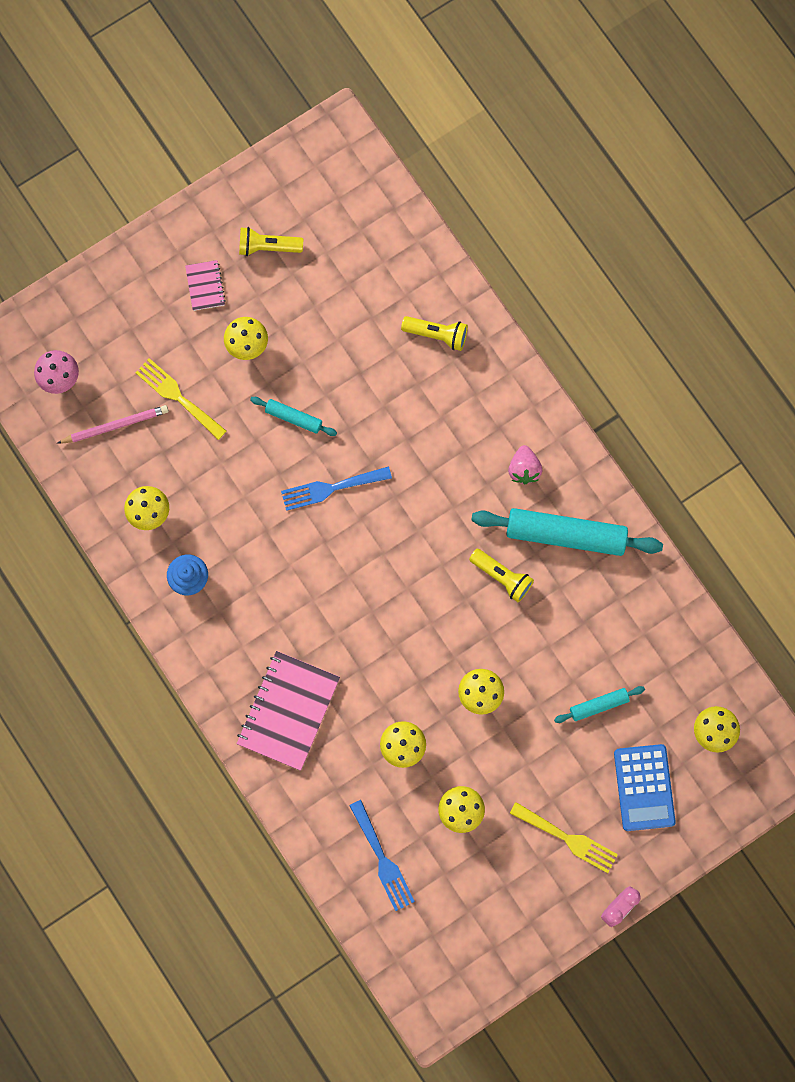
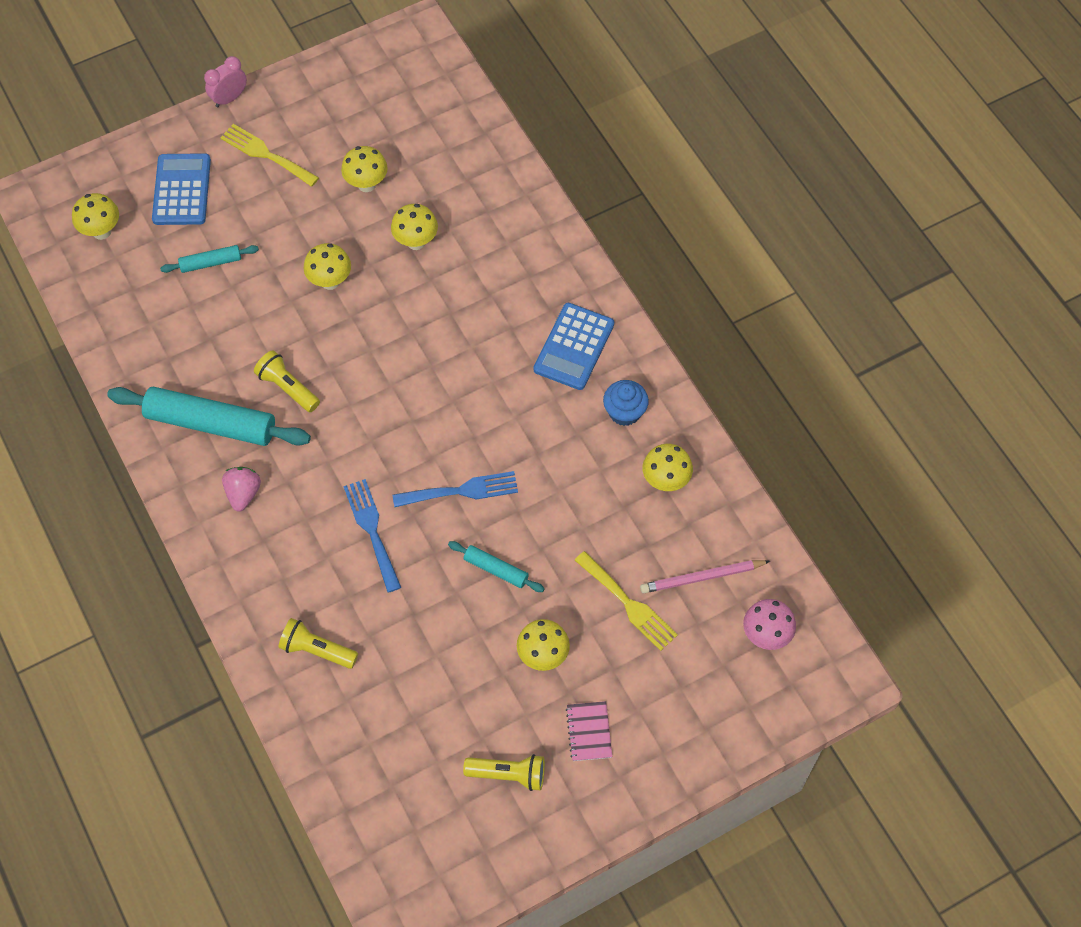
camera: 175 degrees left, 15 degrees down
pink notebook [237,651,340,771] -> none
blue fork [349,800,415,911] -> blue fork moved to [343,479,401,593]
none -> blue calculator [533,303,614,390]

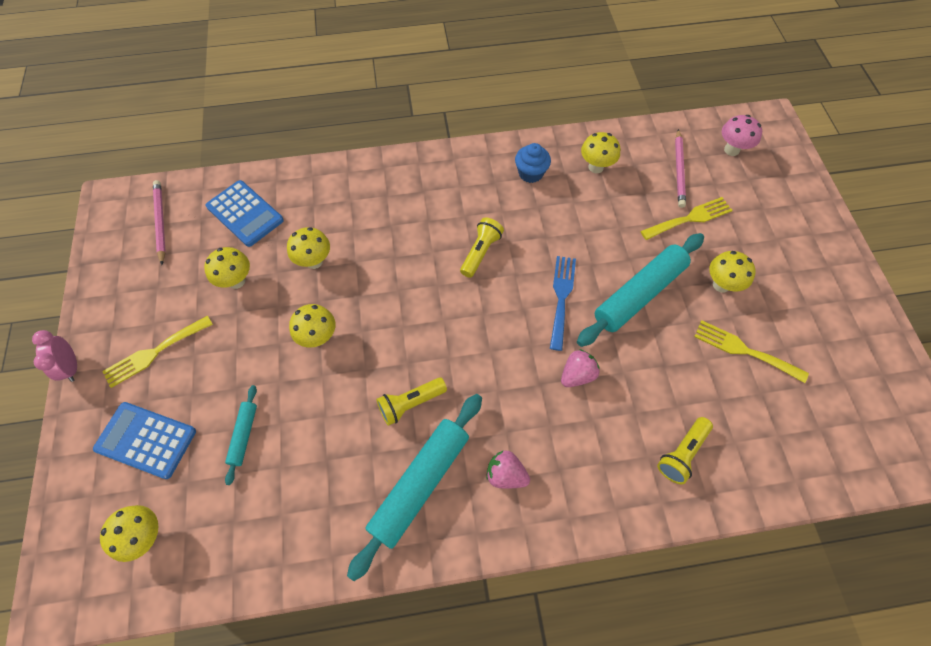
camera: 70 degrees left, 0 degrees up
blue fork [343,479,401,593] -> pink strawberry [561,349,600,387]
turquoise rolling pin [448,541,545,592] -> turquoise rolling pin [577,233,704,347], size x2.03
yellow flashlight [463,754,545,791] -> yellow flashlight moved to [460,217,504,278]
blue calculator [533,303,614,390] -> blue calculator moved to [206,180,284,247]
pink notebook [566,701,612,761] -> none
none -> pink pencil [153,180,166,265]
none -> yellow fork [694,320,809,383]

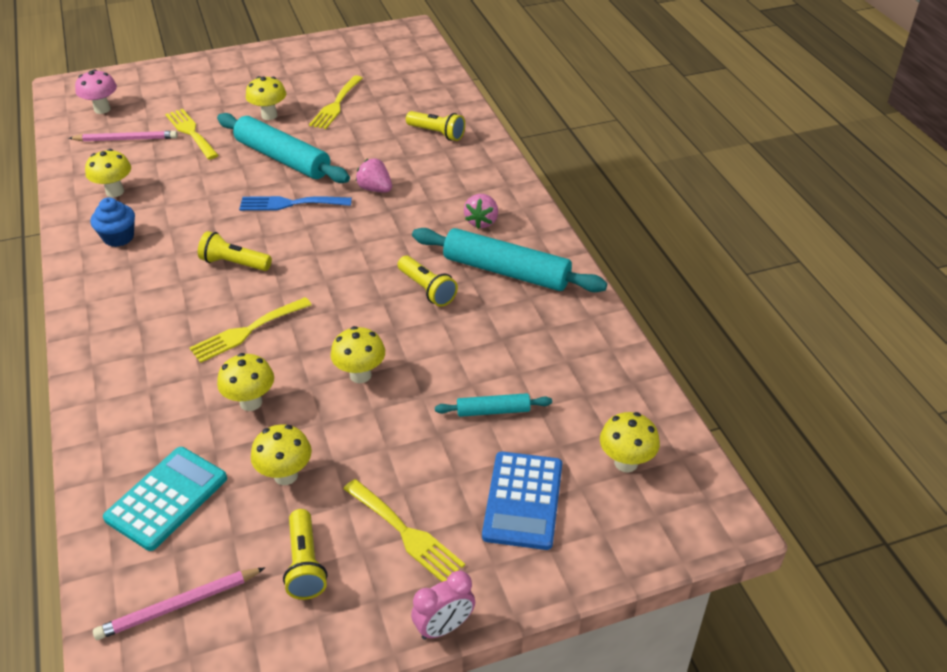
camera: 100 degrees left, 20 degrees down
blue calculator [206,180,284,247] -> turquoise calculator [103,447,227,551]
none -> yellow fork [189,297,312,363]
none -> yellow flashlight [283,509,327,600]

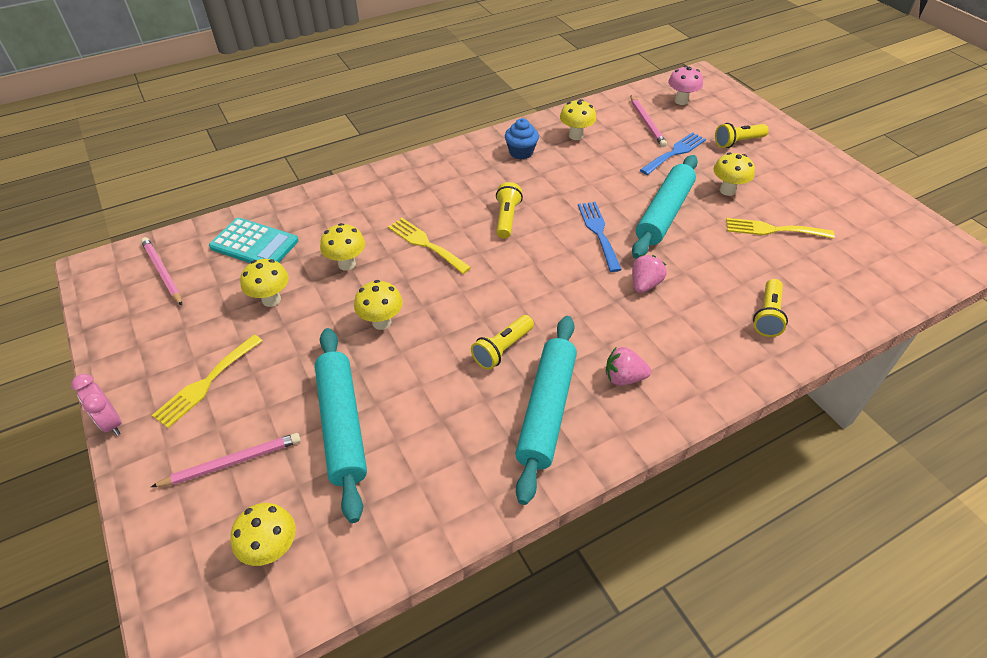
camera: 80 degrees right, 5 degrees up
yellow fork [165,109,218,160] -> blue fork [640,132,706,175]
yellow flashlight [283,509,327,600] -> yellow flashlight moved to [715,123,769,148]
turquoise rolling pin [435,393,552,417] -> turquoise rolling pin [315,328,367,523], size x2.03
blue calculator [482,451,562,550] -> pink pencil [151,433,301,487]

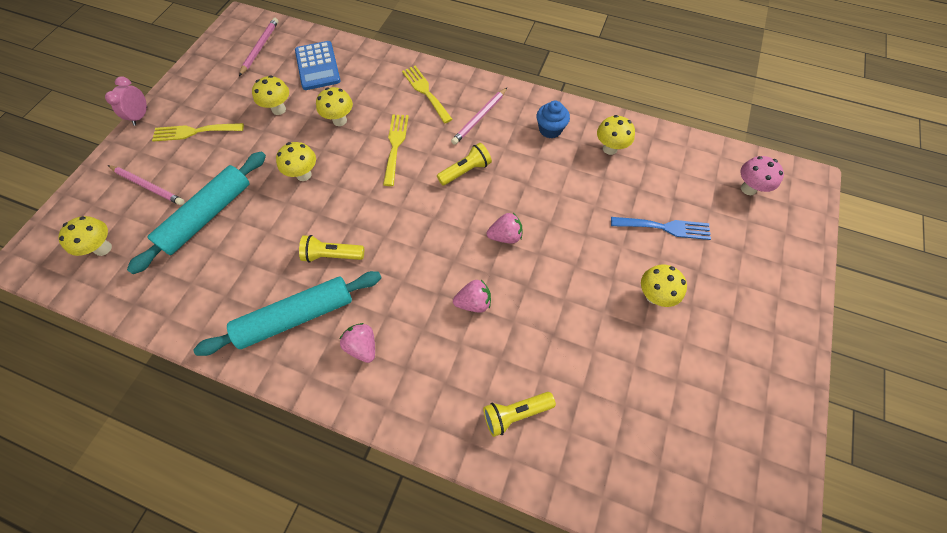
camera: 50 degrees right, 15 degrees up
turquoise calculator [209,218,298,263] -> blue calculator [295,41,341,90]
blue fork [578,202,622,272] -> pink strawberry [487,213,522,243]
pink pencil [630,95,667,147] -> pink pencil moved to [451,87,508,145]
turquoise rolling pin [632,155,698,259] -> none
yellow flashlight [715,123,769,148] -> none
yellow fork [726,218,835,239] -> yellow fork moved to [402,66,453,123]

